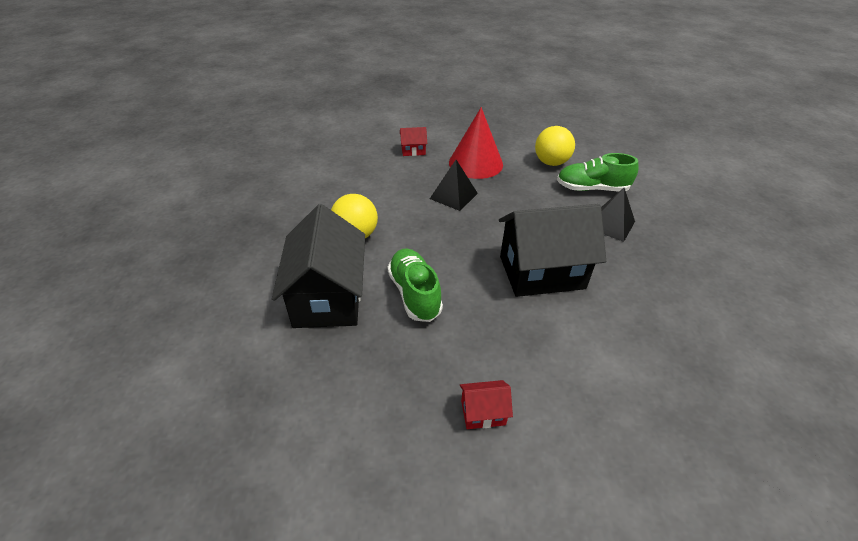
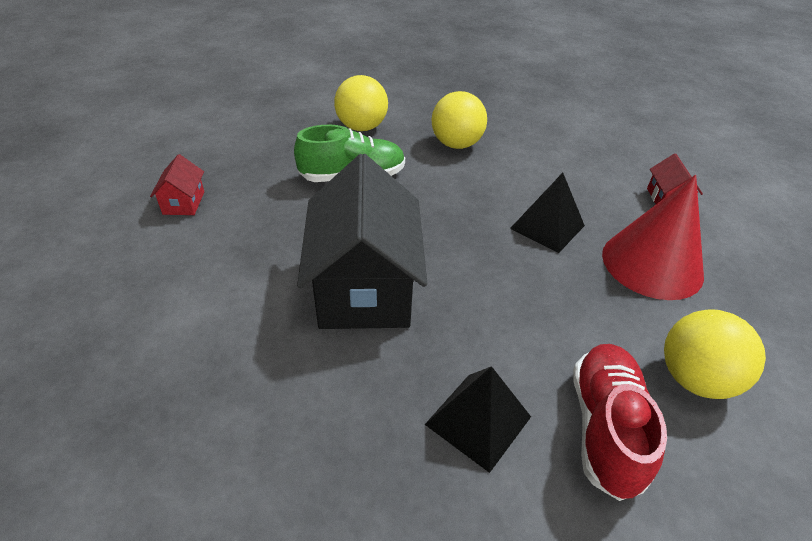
camera: 95 degrees right, 0 degrees up
black house [272,204,365,328] -> yellow ball [334,75,388,131]
green shoe [557,153,638,191] -> red shoe [573,344,667,501]

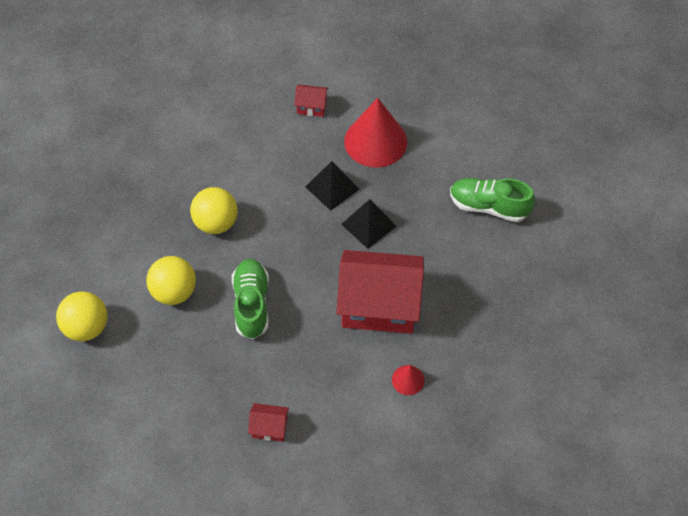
camera: 80 degrees left, 15 degrees up
black house [297,154,427,329] -> red house [337,250,424,334]
black pyramid [425,366,531,473] -> black pyramid moved to [341,199,397,249]
red shoe [573,344,667,501] -> green shoe [450,178,535,222]
yellow ball [664,309,766,399] -> yellow ball moved to [56,291,107,341]
none -> red cone [392,365,425,395]

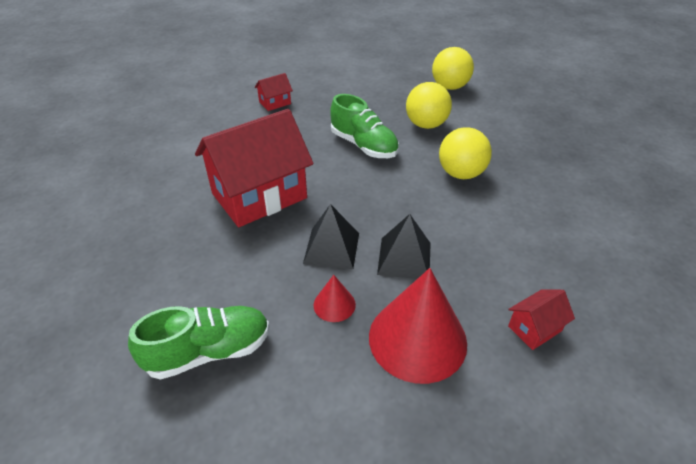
camera: 140 degrees right, 15 degrees down
red cone [392,365,425,395] -> red cone moved to [314,275,356,322]

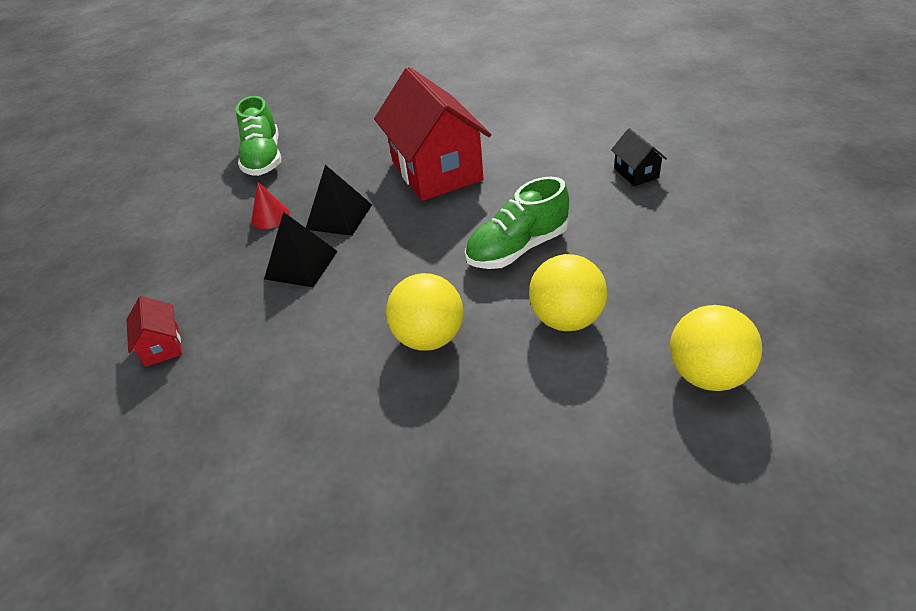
camera: 105 degrees right, 0 degrees up
red house [255,73,293,111] -> black house [611,128,667,186]
red cone [369,268,467,384] -> none

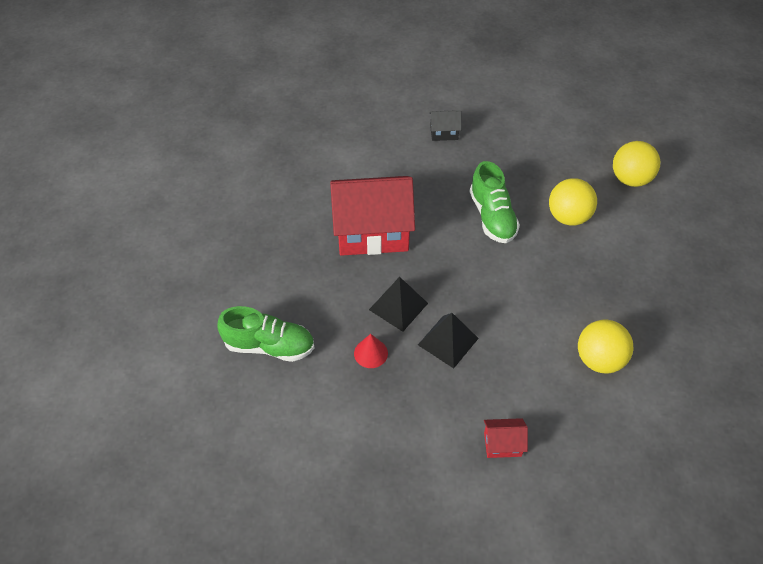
camera: 75 degrees left, 10 degrees up
yellow ball [386,273,464,351] -> yellow ball moved to [578,320,634,374]

